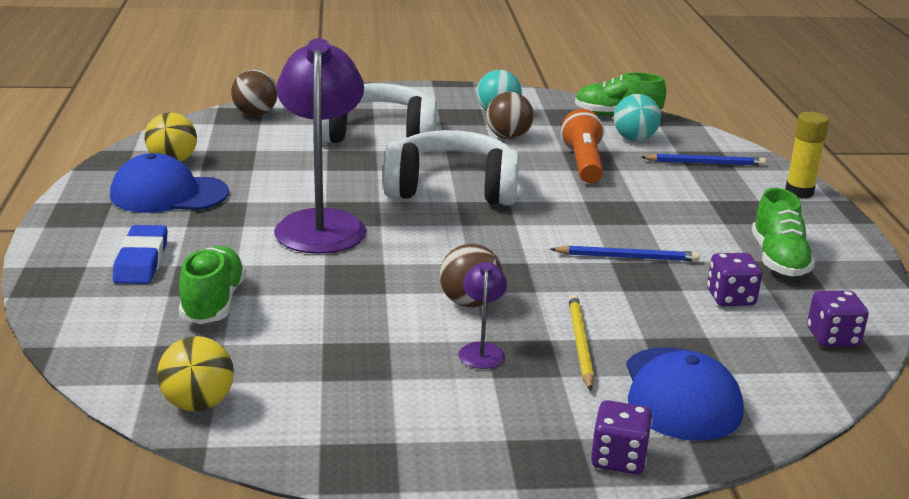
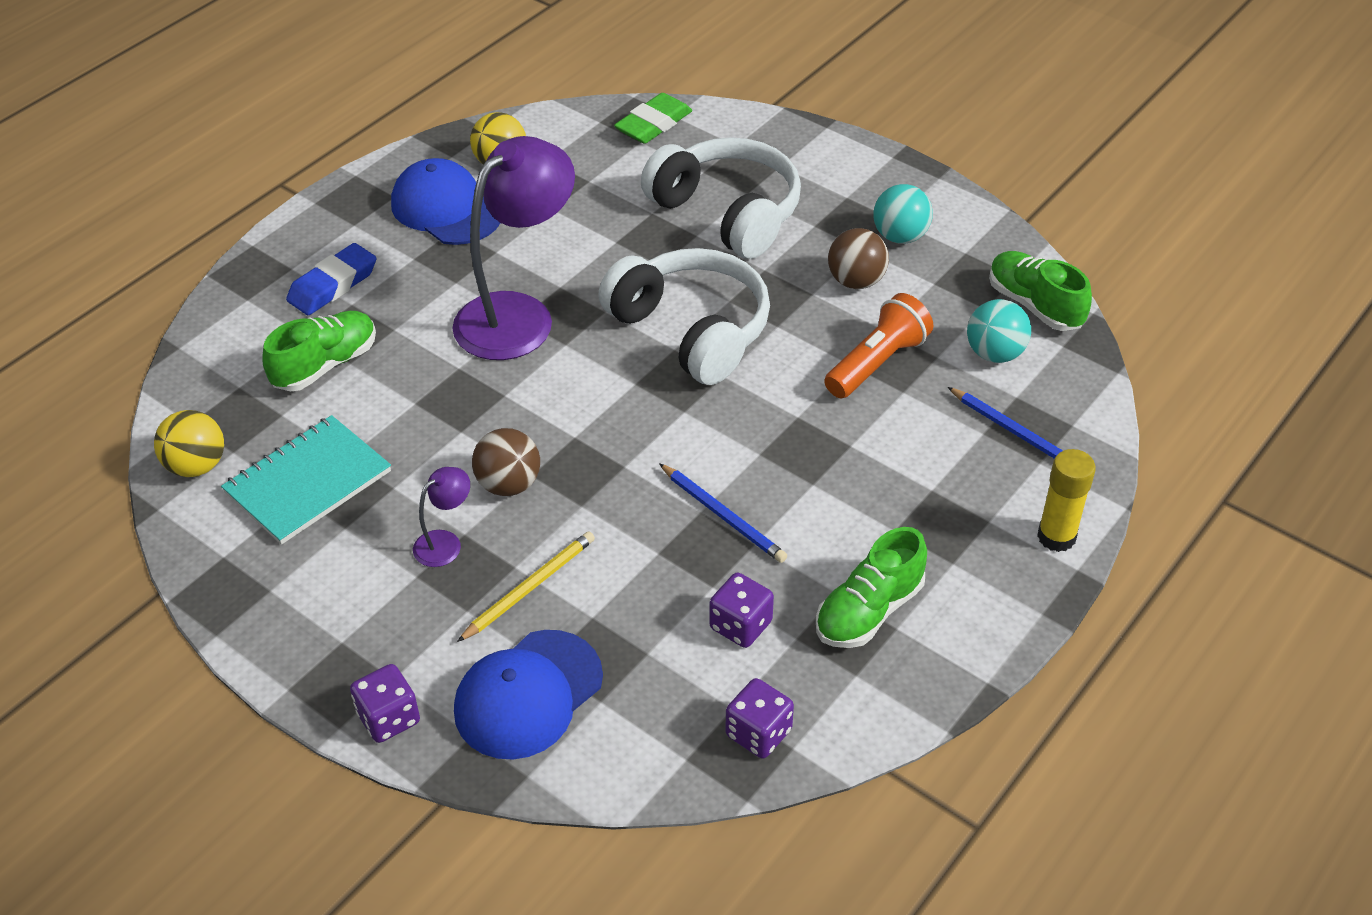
camera: 45 degrees right, 20 degrees up
brown ball [231,69,278,116] -> green eraser [614,93,692,144]
none -> turquoise notebook [221,415,391,545]

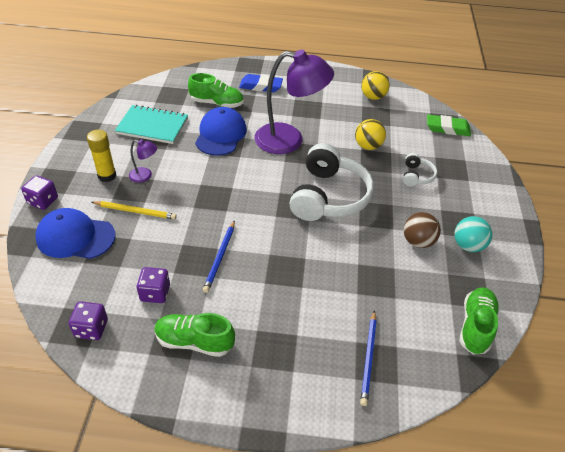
camera: 55 degrees right, 0 degrees up
yellow ball [154,410,224,477] -> yellow ball moved to [355,119,386,150]
blue cap [391,158,500,245] -> blue cap moved to [195,107,247,156]
brown ball [472,428,540,496] -> none
white headphones [641,137,801,259] -> white headphones [403,153,437,187], size x0.46
orange flashlight [824,293,933,398] -> none
turquoise ball [967,299,1031,363] -> none
yellow glue stick [1037,449,1096,552] -> yellow glue stick moved to [87,130,116,182]

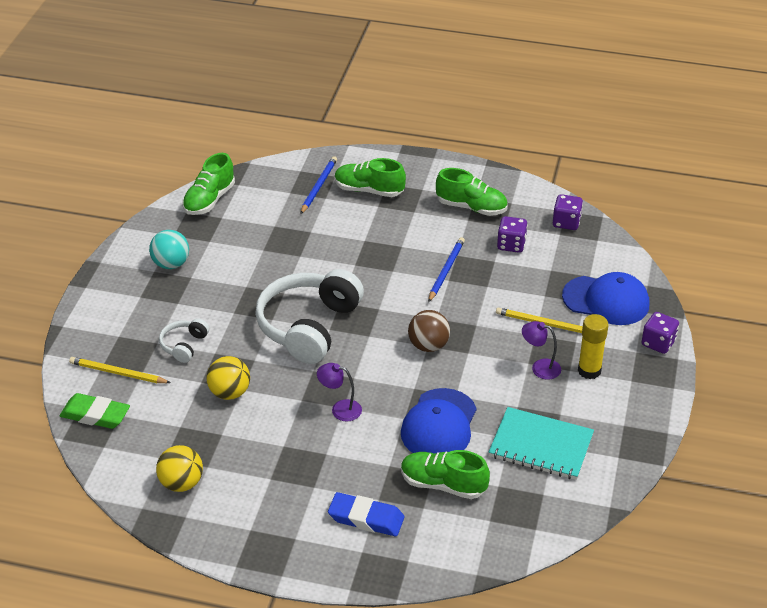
camera: 170 degrees left, 5 degrees down
purple lamp [254,50,334,154] -> purple lamp [317,363,362,421], size x0.43
brown ball [404,212,441,248] -> brown ball moved to [408,310,450,352]
none -> yellow pencil [69,357,171,383]
none -> green shoe [335,158,406,197]

